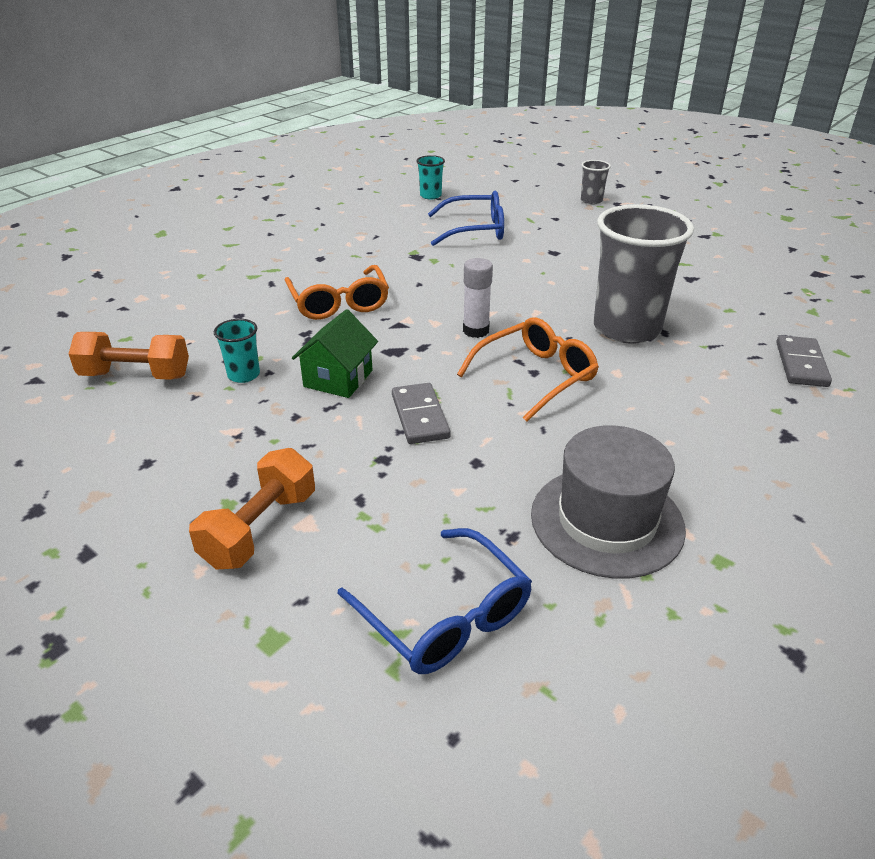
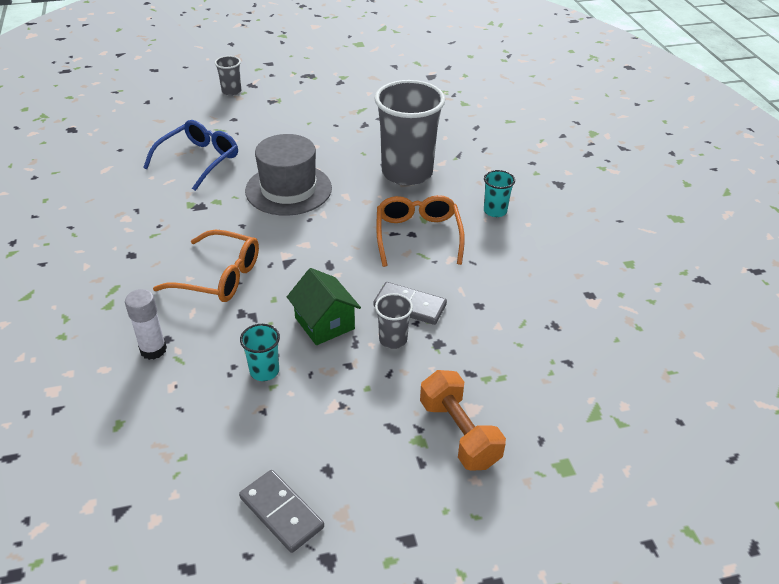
camera: 55 degrees left, 5 degrees up
orange dumbbell [69,332,189,380] -> none
blue glasses [337,528,532,674] -> none
turquoise cup [416,155,445,200] -> turquoise cup moved to [484,170,515,217]
white glue stick [463,258,493,338] -> white glue stick moved to [125,289,167,360]
grey hat [531,425,686,579] -> grey hat moved to [245,134,332,216]
grey domino [776,335,832,387] -> grey domino moved to [239,470,324,553]
none -> grey cup [375,293,413,349]

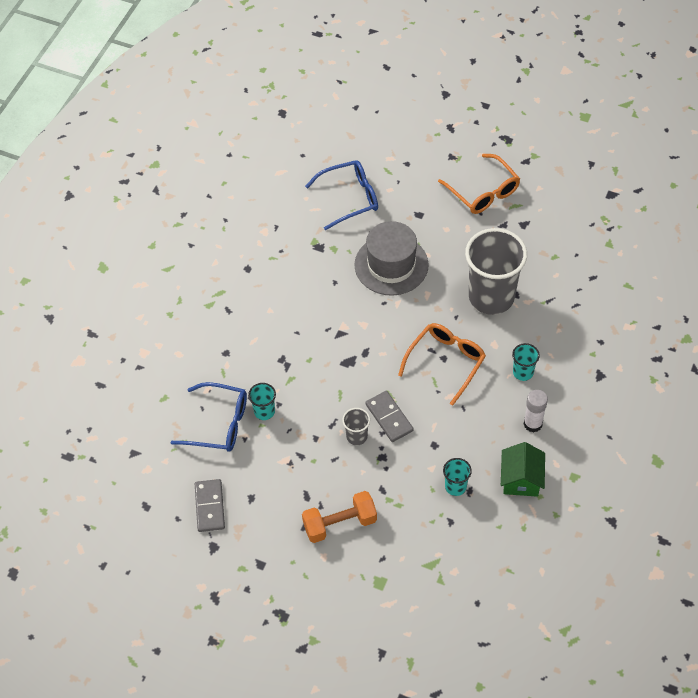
camera: 40 degrees right, 15 degrees up
white glue stick [125,289,167,360] -> white glue stick moved to [524,390,548,432]
orange glasses [153,229,259,302] -> orange glasses moved to [438,154,520,214]
grey cup [215,56,241,96] -> none
green house [287,268,361,345] -> green house moved to [501,442,545,497]
orange dumbbell [420,370,506,471] -> orange dumbbell turned 60 degrees clockwise [302,491,377,543]
none -> blue glasses [170,382,247,452]
none -> turquoise cup [443,458,472,496]

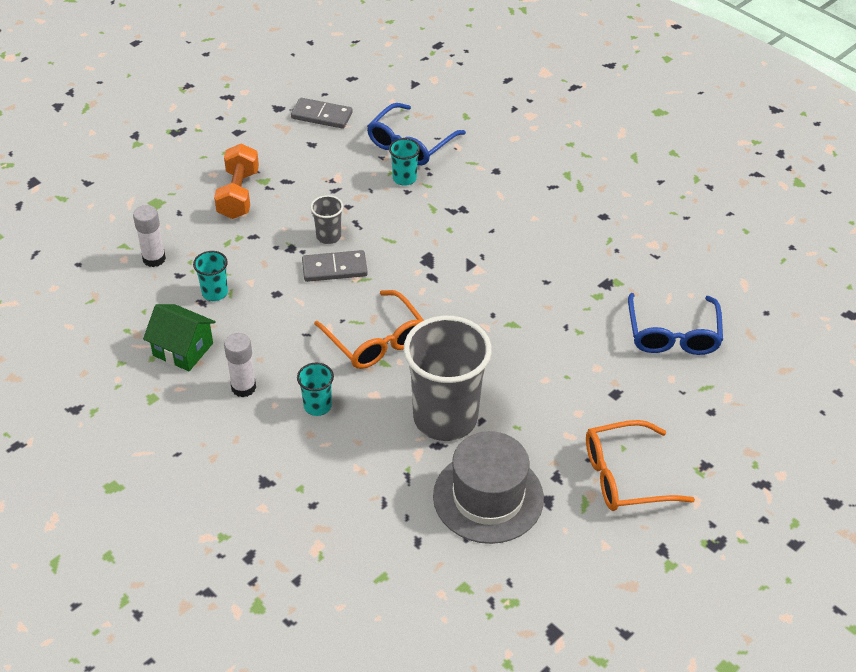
camera: 110 degrees right, 10 degrees down
grey hat [354,221,429,296] -> grey hat moved to [433,431,544,544]
none -> white glue stick [133,205,166,267]

